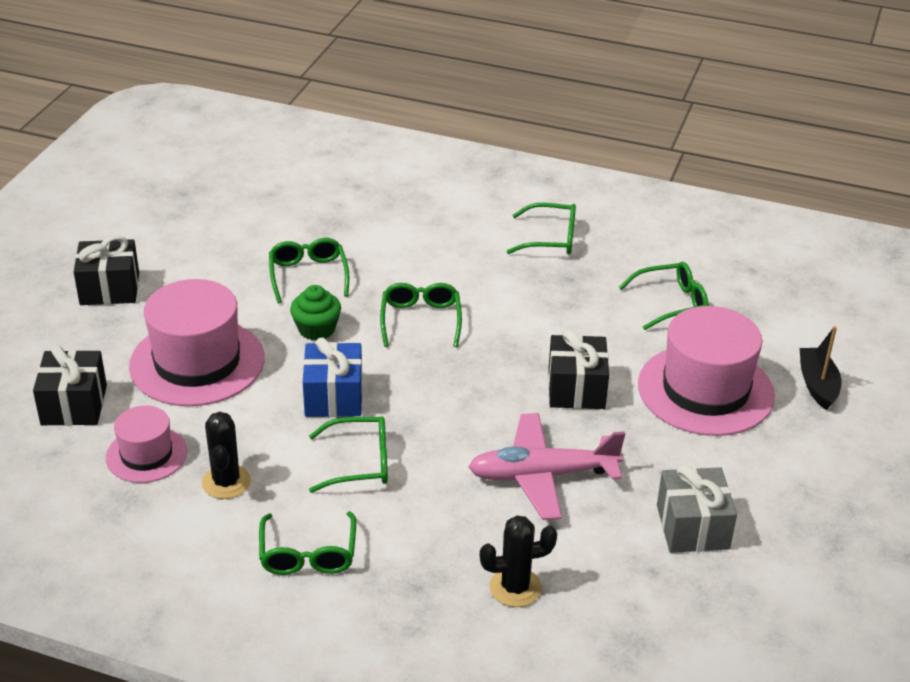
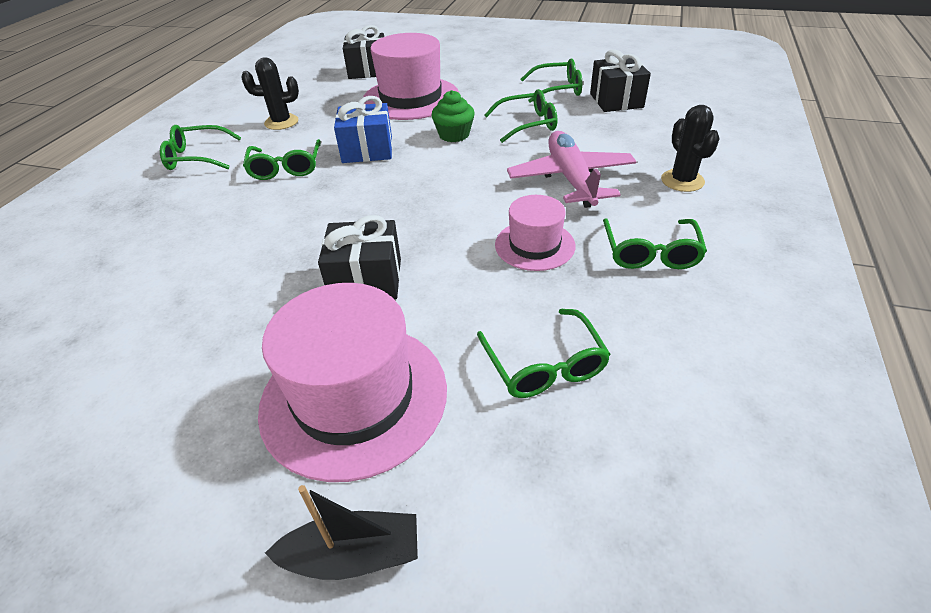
camera: 90 degrees right, 5 degrees up
black gift [74,235,139,305] -> black gift moved to [590,49,651,112]
pink hat [106,405,187,483] -> pink hat moved to [495,195,575,271]
green glasses [380,283,462,347] -> green glasses moved to [521,58,582,103]
pink plane [468,413,625,520] -> pink plane moved to [507,131,637,208]
black cactus [480,515,557,607] -> black cactus moved to [661,105,720,192]
grey gift [657,464,737,553] -> none

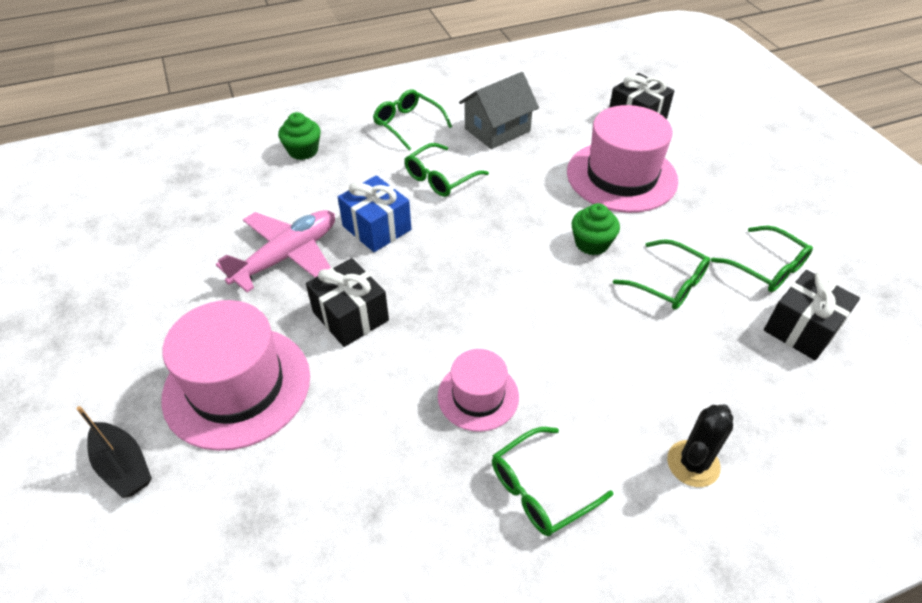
camera: 50 degrees right, 5 degrees up
black cactus [241,57,299,130] -> grey house [459,72,539,149]
blue gift [334,96,392,163] -> blue gift moved to [338,175,411,252]
green glasses [477,309,611,398] -> none
pink plane [507,131,637,208] -> pink plane moved to [216,210,335,293]
none -> green cupcake [278,112,321,160]

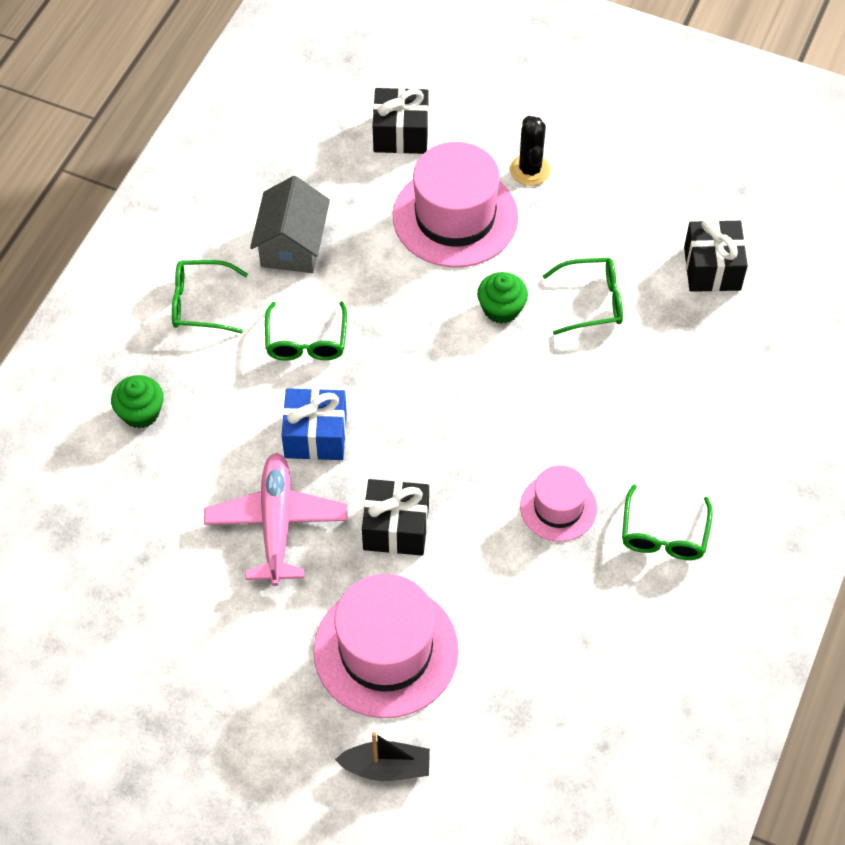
camera: 45 degrees left, 10 degrees up
black cactus [667,405,733,487] -> black cactus moved to [510,116,551,186]
green glasses [711,226,813,292] -> none

